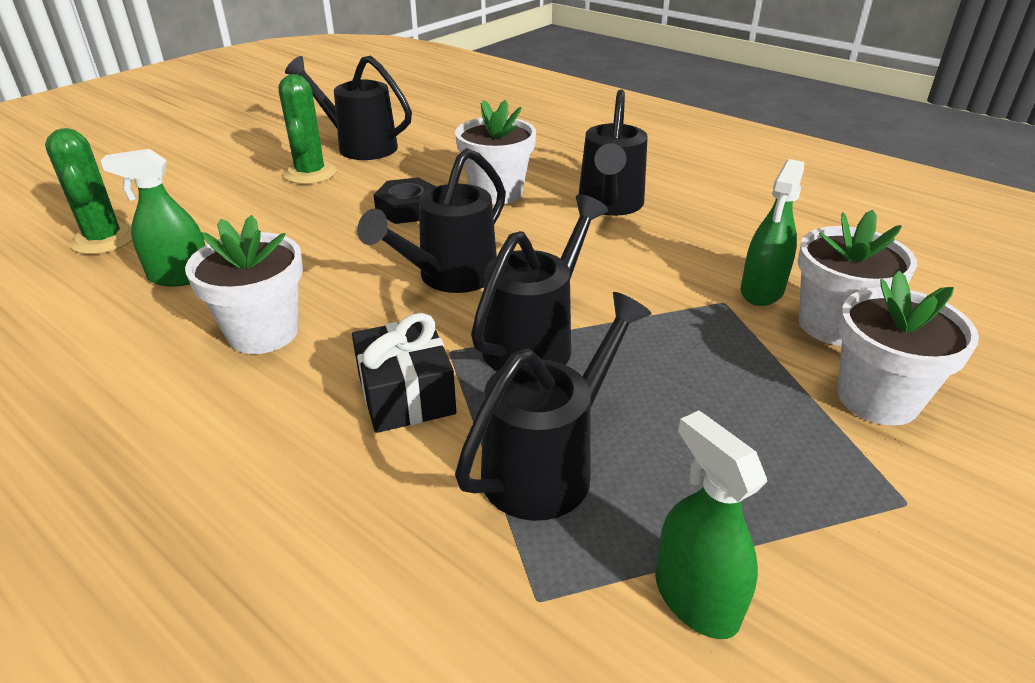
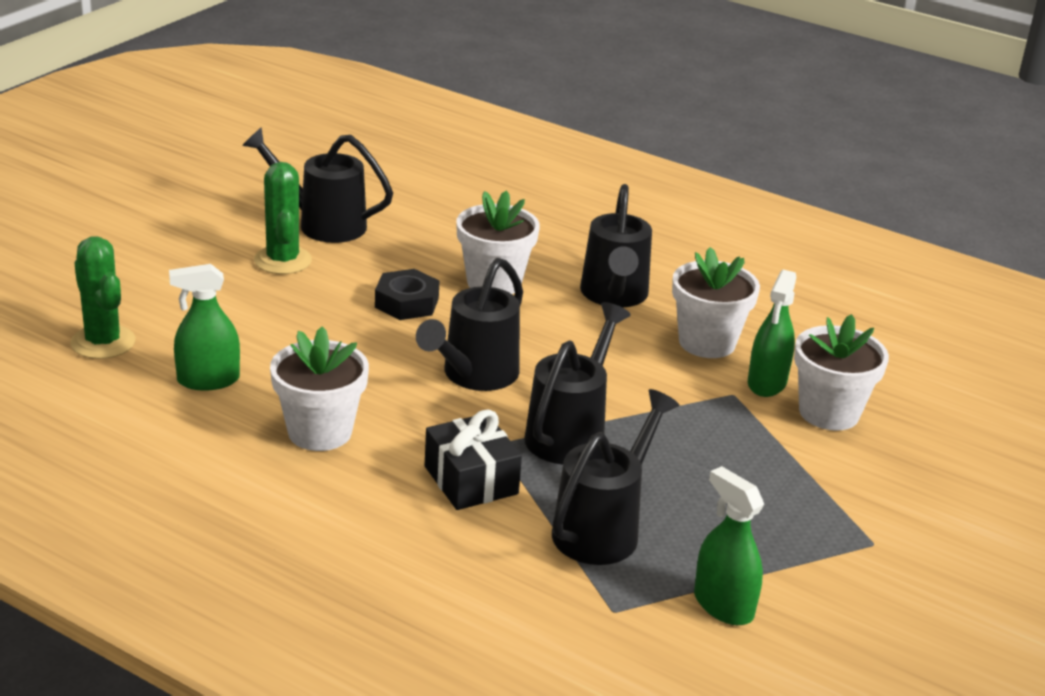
camera: 10 degrees left, 5 degrees down
white flower pot [837,271,979,426] -> white flower pot moved to [672,247,760,358]

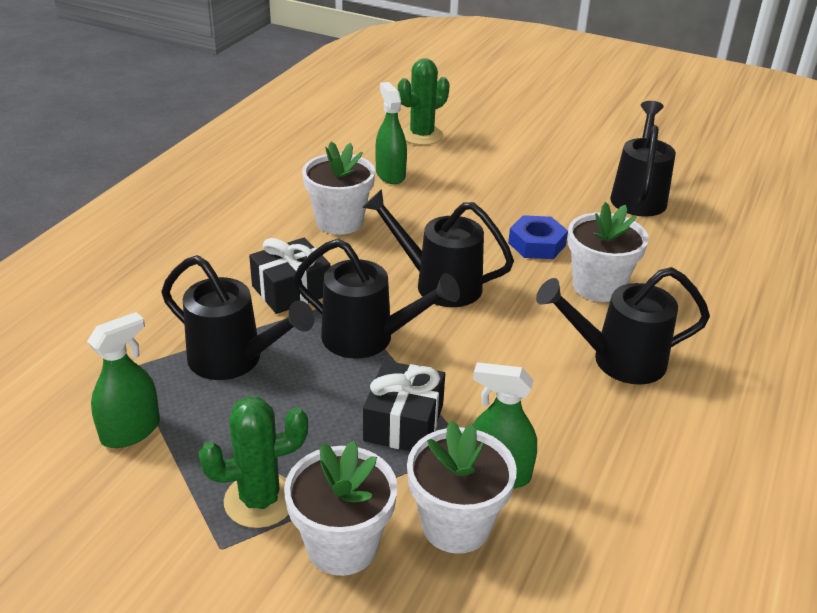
camera: 85 degrees right, 5 degrees up
green cactus [254,162,312,274] -> green cactus moved to [198,396,308,528]
black nut [375,269,440,320] -> blue nut [508,215,568,259]
white flower pot [672,247,760,358] -> white flower pot moved to [284,441,397,576]
none -> black gift [363,360,445,451]

